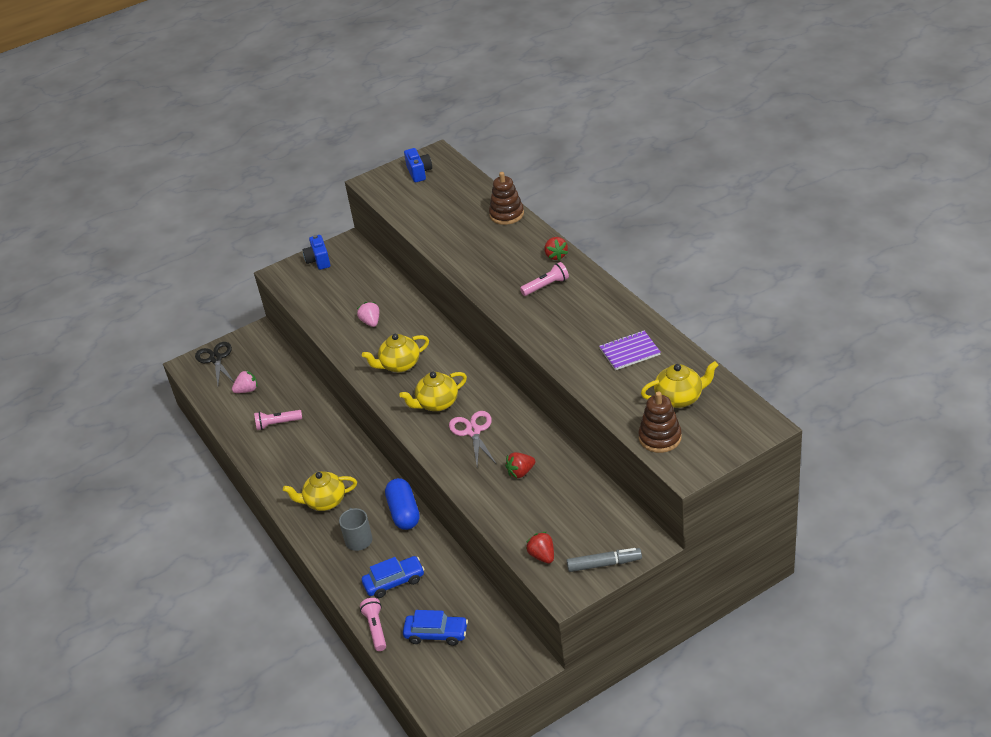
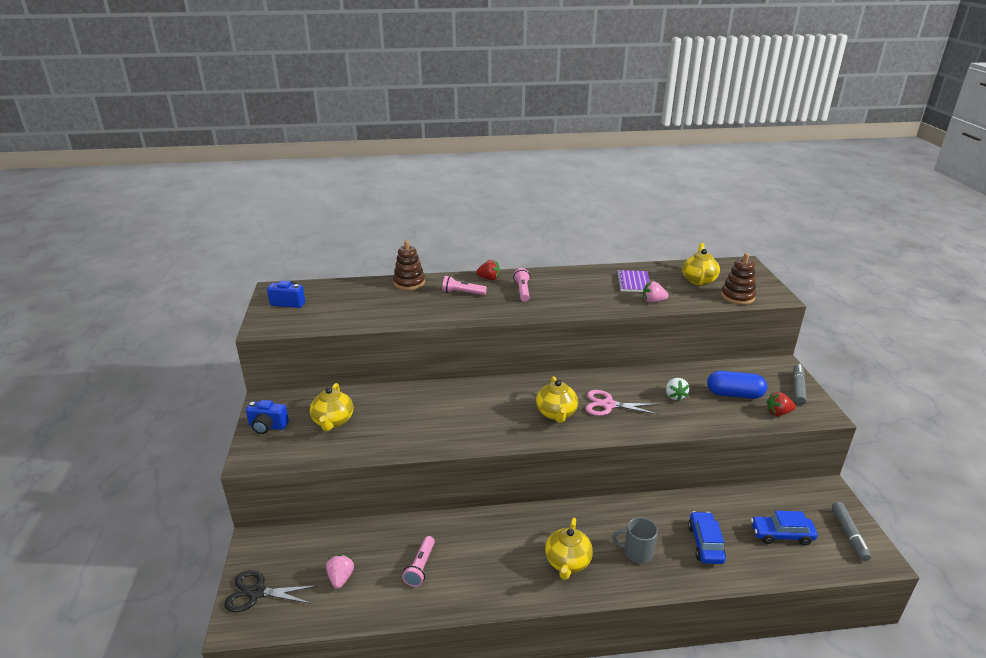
camera: 70 degrees left, 10 degrees down
pink strawberry [357,302,379,327] -> pink strawberry moved to [643,281,669,303]
pink flashlight [360,598,386,651] -> pink flashlight moved to [442,276,487,295]
yellow teapot [362,334,429,372] -> yellow teapot moved to [310,383,353,431]
blue capsule [385,478,420,530] -> blue capsule moved to [707,371,767,399]
blue car [403,610,468,646] -> blue car turned 120 degrees counterclockwise [751,511,818,545]
red strawberry [505,452,535,478] -> white strawberry [666,378,689,402]
none -> grey marker [832,502,871,561]

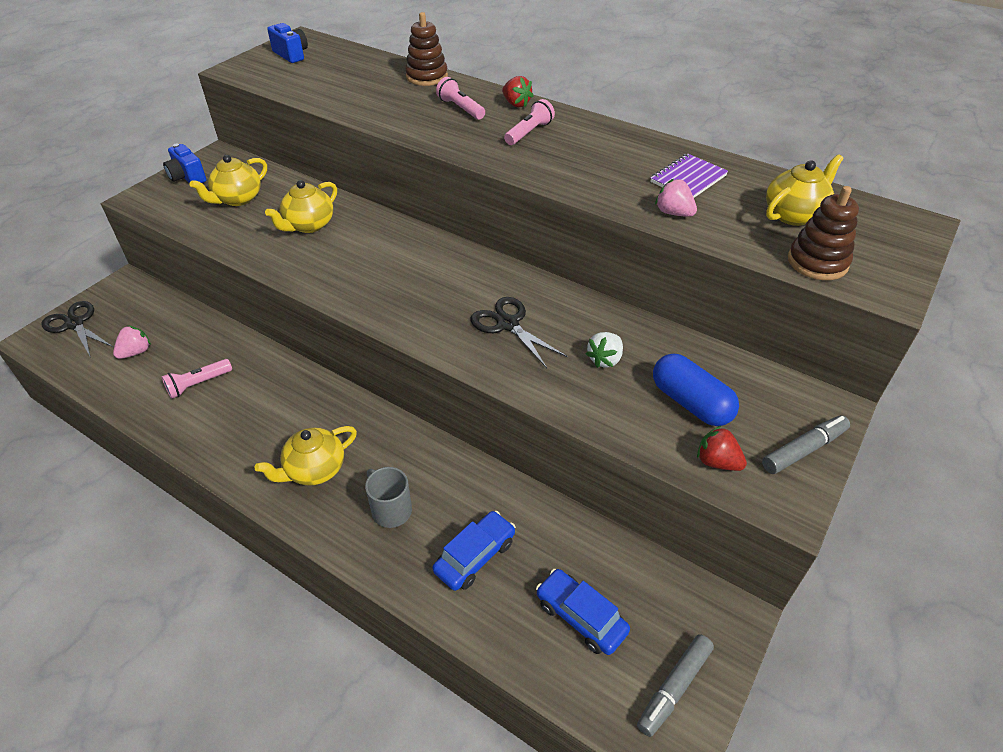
camera: 40 degrees right, 15 degrees up
yellow teapot [536,376,578,423] -> yellow teapot moved to [265,180,337,233]
pink scissors [586,390,659,416] -> black scissors [471,297,568,368]

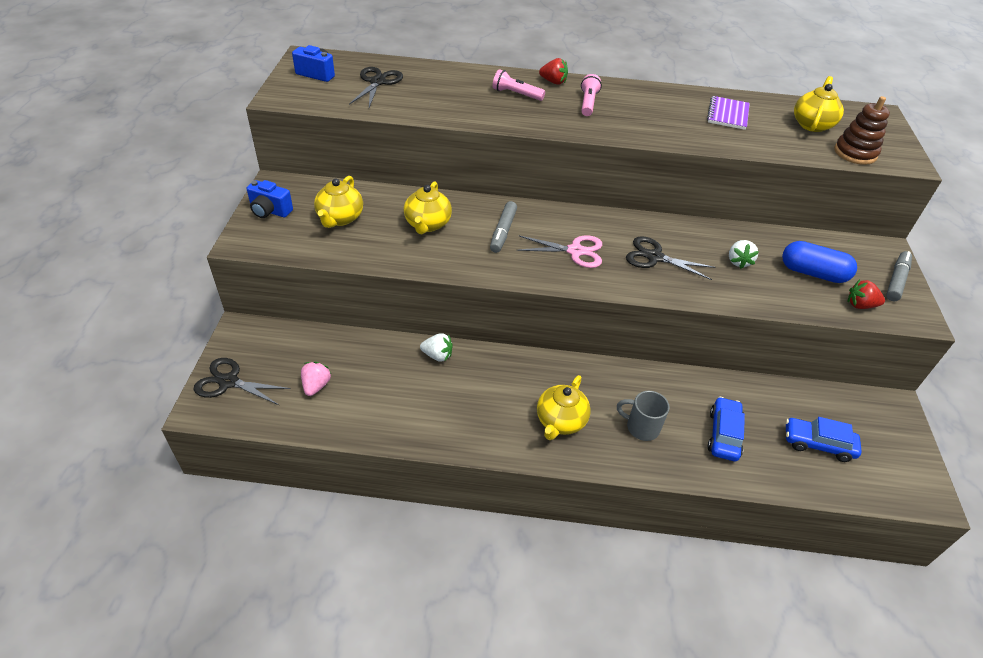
camera: 30 degrees left, 0 degrees up
pink flashlight [162,359,232,399] -> none
brown stacking toy [405,12,448,86] -> none
grey marker [637,634,714,737] -> grey marker moved to [490,201,517,253]
pink strawberry [655,179,697,217] -> none
none -> black scissors [349,67,403,107]
none -> white strawberry [420,333,453,361]
none -> pink scissors [516,235,602,268]

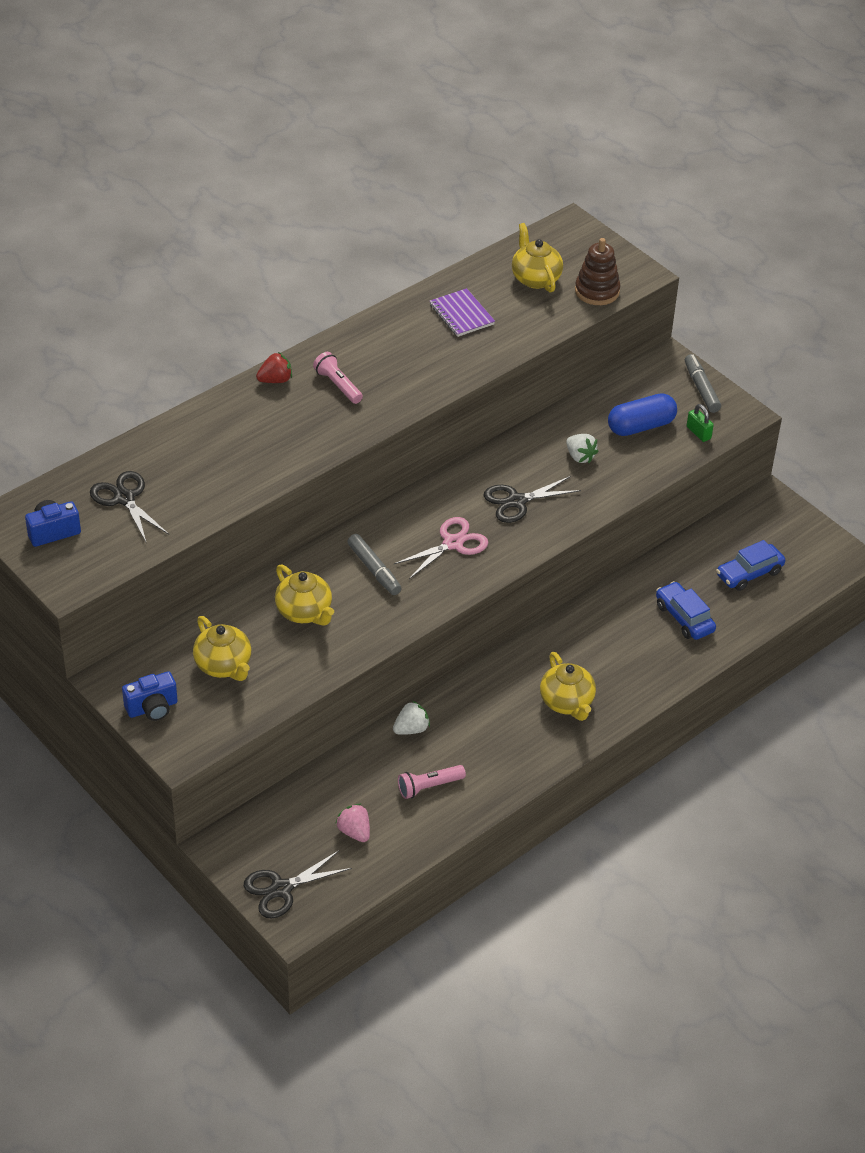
camera: 45 degrees left, 0 degrees up
pink flashlight [493,69,545,101] -> pink flashlight moved to [398,765,466,799]
grey mug [617,391,670,441] -> none
red strawberry [848,279,885,309] -> green padlock [687,404,714,442]

